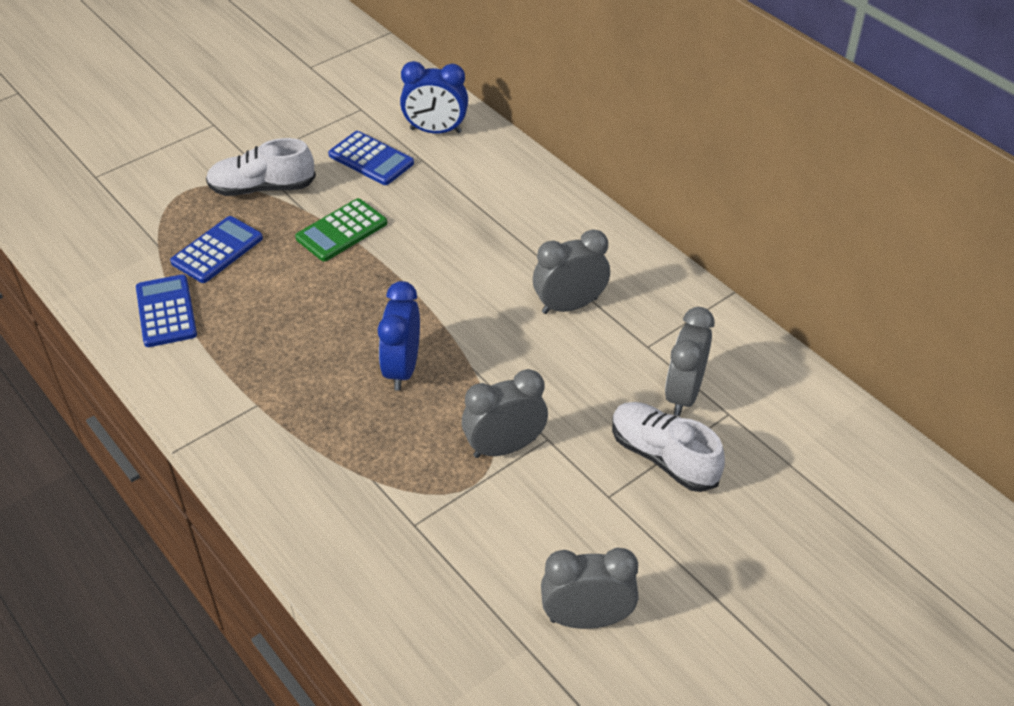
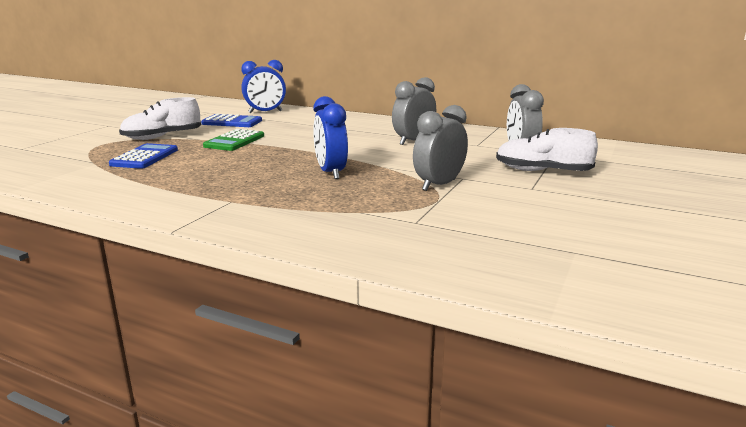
camera: 25 degrees left, 25 degrees down
blue calculator [136,274,197,347] -> none
grey clock [541,548,639,629] -> none

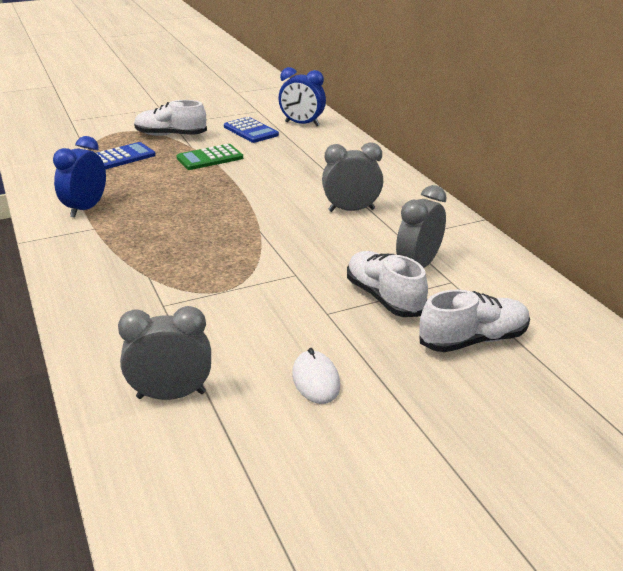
camera: 40 degrees right, 10 degrees up
blue clock [313,96,348,179] -> blue clock moved to [53,136,106,218]
grey clock [413,105,468,191] -> grey clock moved to [118,306,211,400]
none -> white mouse [292,348,340,404]
none -> white shoe [419,289,530,352]

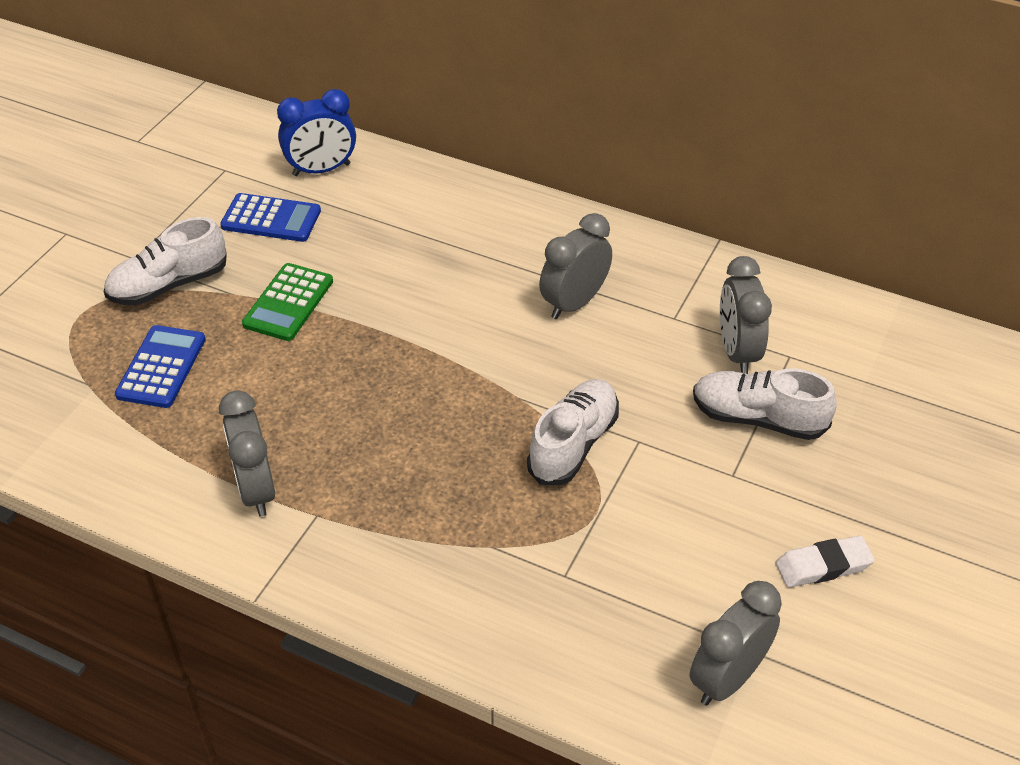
camera: 40 degrees left, 15 degrees up
blue clock [53,136,106,218] -> grey clock [219,390,275,517]
white mouse [292,348,340,404] -> white eraser [775,535,875,588]
white shoe [419,289,530,352] -> white shoe moved to [527,379,619,485]

